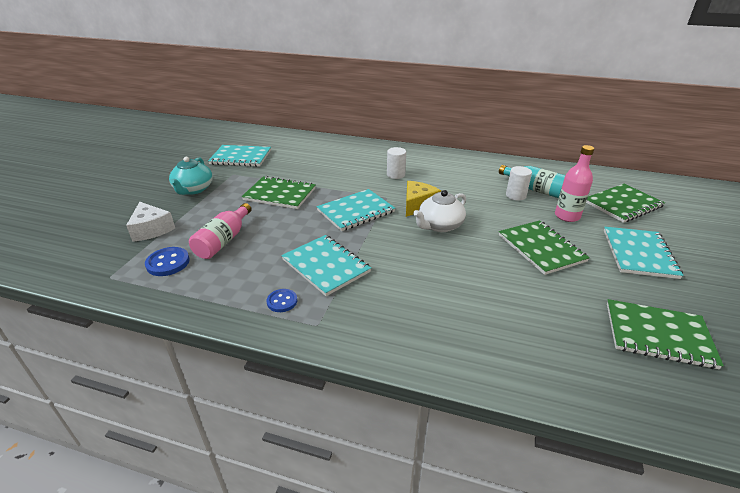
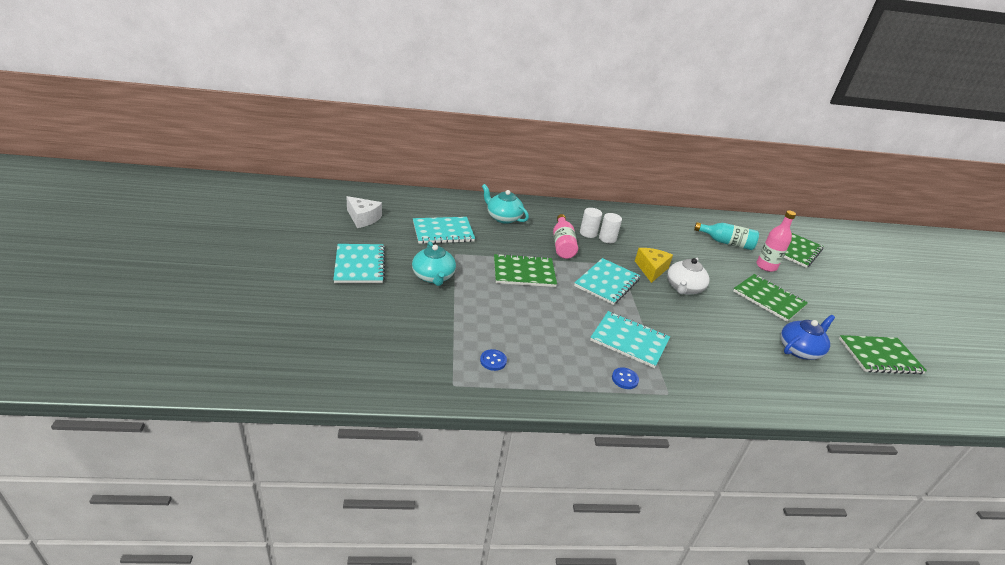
camera: 25 degrees left, 0 degrees up
white cheese [126,202,175,242] -> white cheese moved to [346,196,382,228]
blue button [145,247,190,276] -> blue button [480,349,507,371], size x0.66
pink bottle [189,203,251,259] -> pink bottle moved to [553,214,578,259]
white cylinder [506,166,532,201] -> white cylinder moved to [580,208,602,238]
turquoise notebook [604,227,683,279] -> turquoise notebook moved to [333,244,385,283]
none -> turquoise teapot [482,184,529,224]
none -> blue teapot [781,315,835,360]

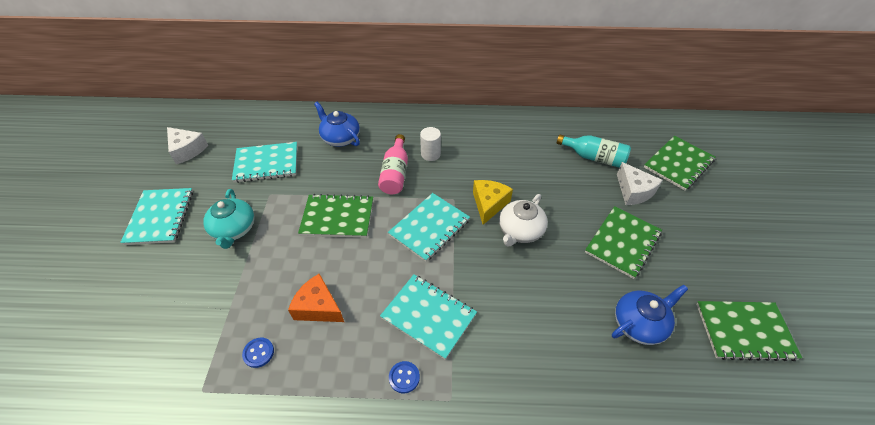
camera: 10 degrees right, 15 degrees up
turquoise teapot [482,184,529,224] -> blue teapot [314,102,360,147]
white cylinder [599,213,622,243] -> none
green notebook [733,274,808,322] -> green notebook turned 75 degrees clockwise [585,206,662,279]
pink bottle [756,210,796,272] -> white cheese [617,162,663,205]
none -> orange cheese [288,274,344,322]

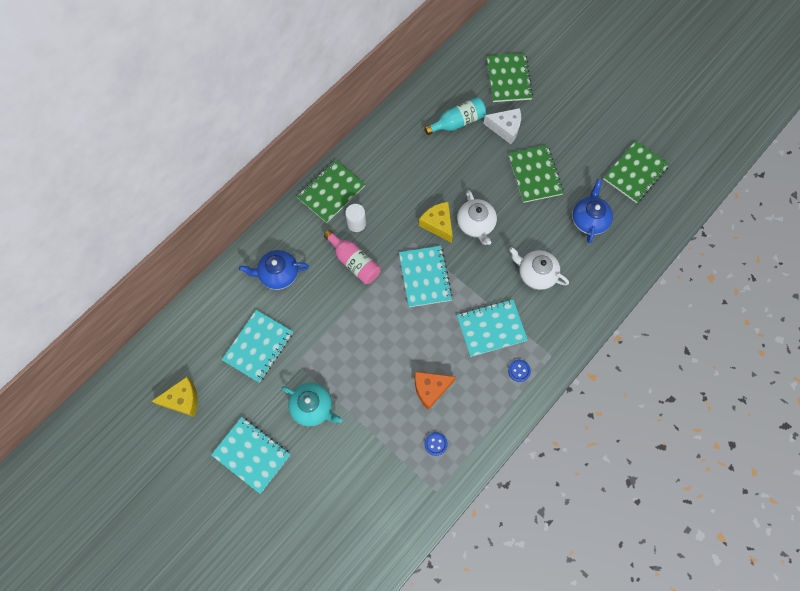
camera: 50 degrees left, 20 degrees up
white cheese [167,127,208,164] -> yellow cheese [152,377,198,417]
green notebook [298,194,373,238] -> green notebook moved to [297,160,366,223]
none -> white teapot [509,247,569,290]

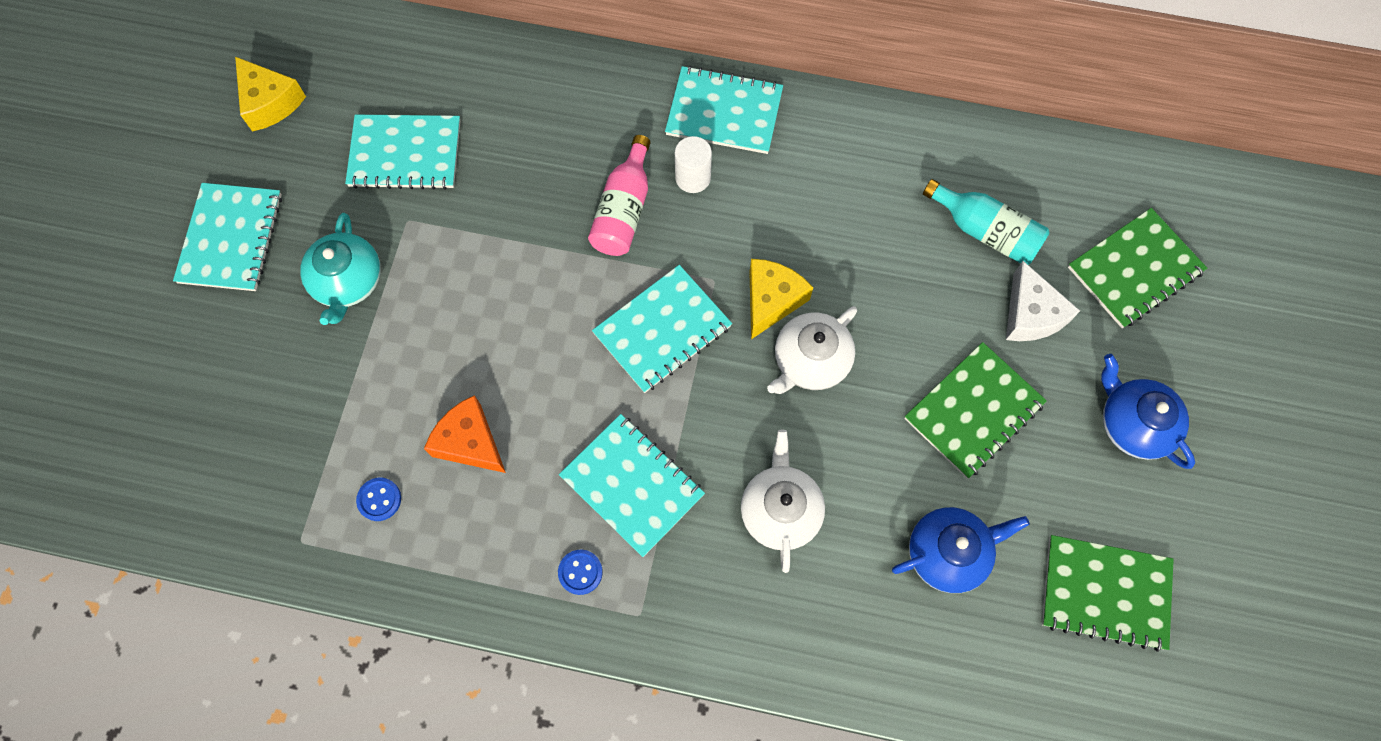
camera: 60 degrees right, 0 degrees up
blue teapot [239,250,309,290] -> blue teapot moved to [1101,354,1195,469]
green notebook [297,160,366,223] -> turquoise notebook [665,66,783,154]

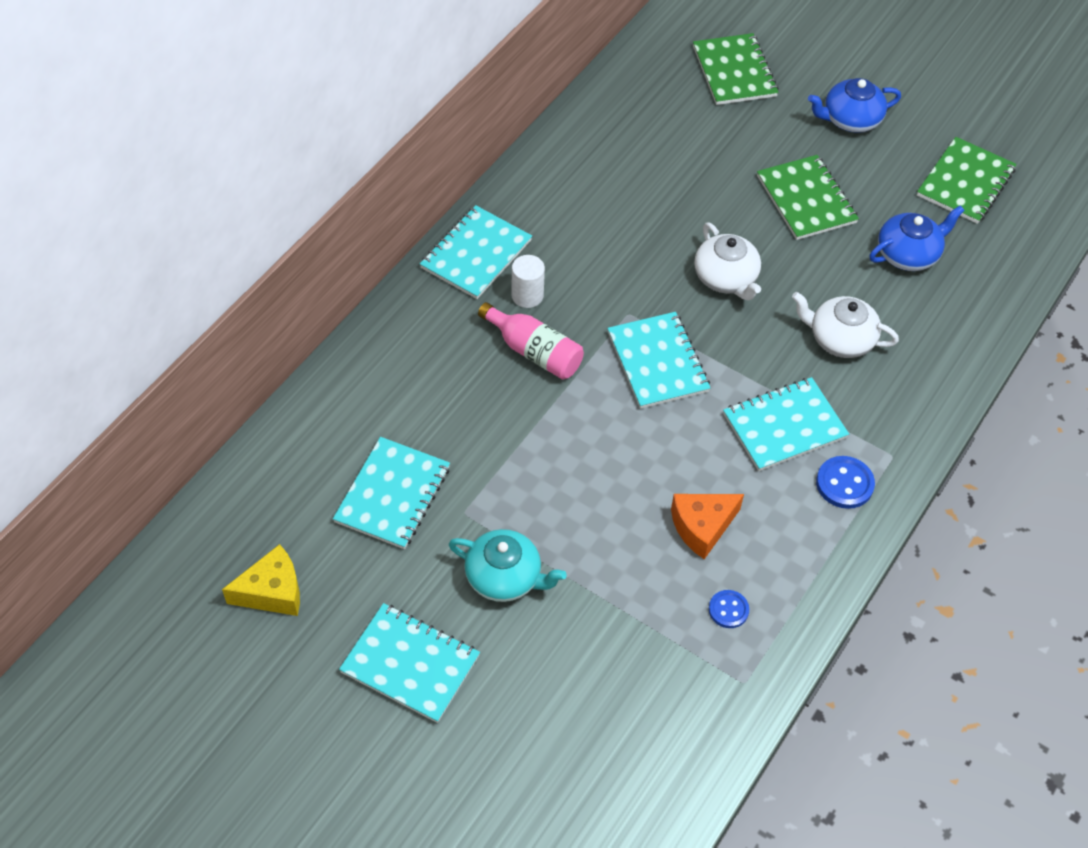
camera: 70 degrees left, 15 degrees down
blue button [558,550,603,595] -> blue button [816,456,875,509], size x1.51
yellow cheese [749,259,813,339] -> none
blue teapot [892,507,1030,593] -> blue teapot turned 60 degrees clockwise [870,205,965,271]
turquoise bottle [923,179,1049,265] -> none
white cheese [1006,261,1080,341] -> none

